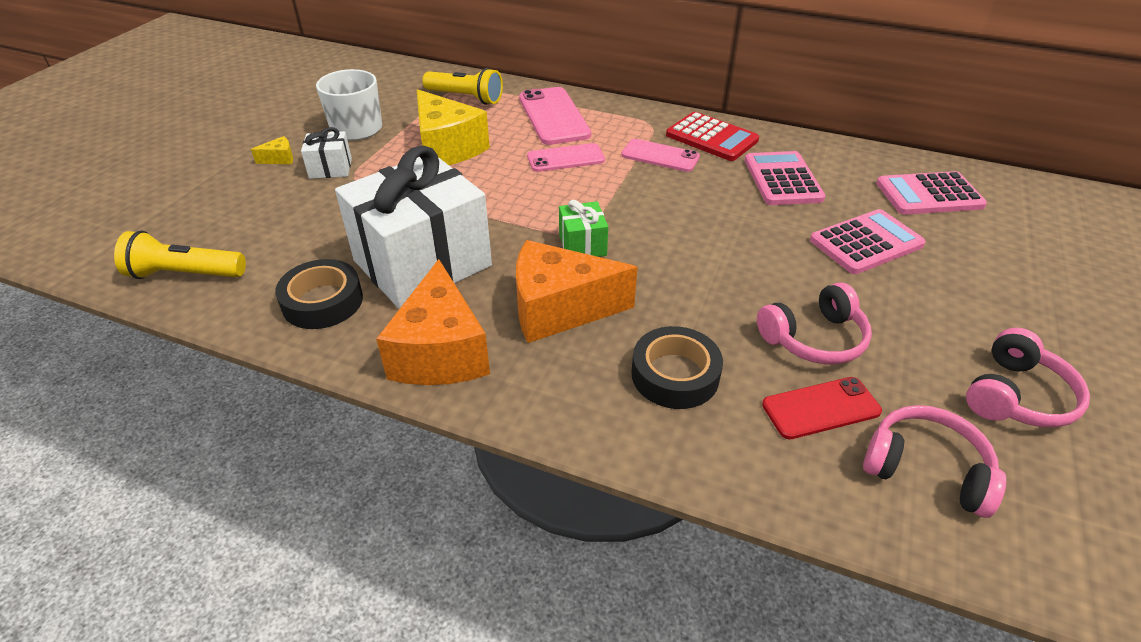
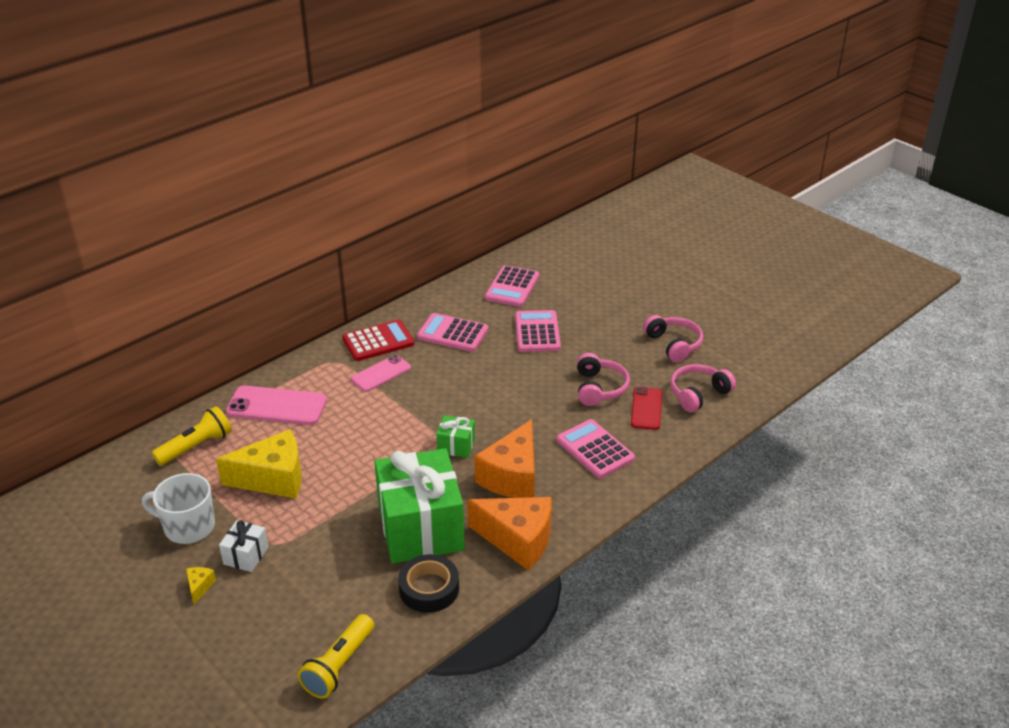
camera: 65 degrees left, 5 degrees down
white gift [335,146,492,309] -> green gift [374,448,465,564]
pink phone [527,143,605,172] -> none
black tape [632,326,723,409] -> pink calculator [557,419,635,478]

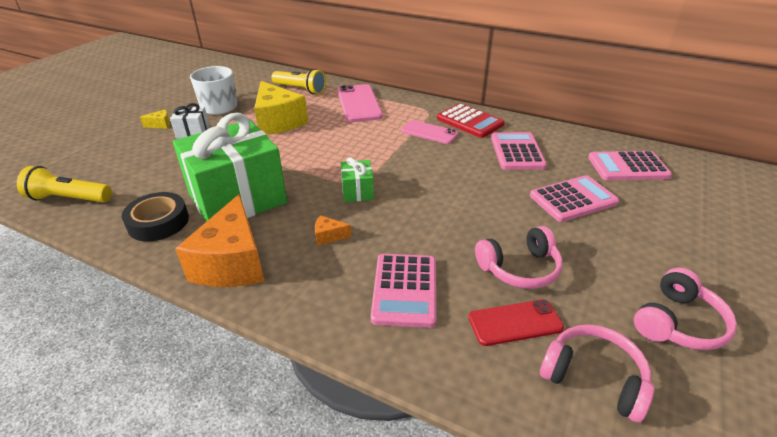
camera: 70 degrees right, 0 degrees up
orange cheese [474,419,535,498] -> orange cheese [315,215,351,246], size x0.40
pink calculator [557,419,635,478] -> pink calculator turned 150 degrees clockwise [371,254,436,328]

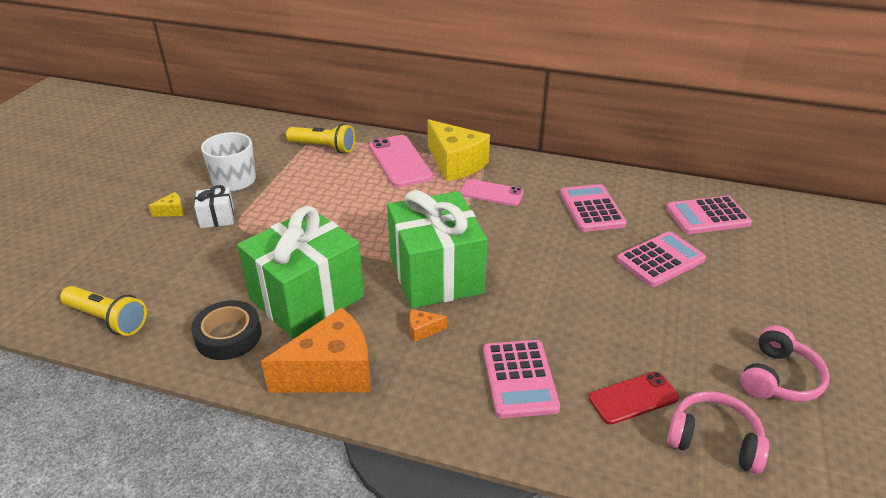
camera: 10 degrees left, 0 degrees up
yellow flashlight [17,166,112,202] -> yellow flashlight turned 150 degrees counterclockwise [60,286,147,336]
orange cheese [175,194,264,287] -> orange cheese turned 105 degrees counterclockwise [261,307,371,393]
yellow cheese [254,81,308,135] -> yellow cheese moved to [428,120,490,181]
green gift [341,157,374,202] -> green gift [387,190,487,309], size x2.33
red calculator [437,103,505,138] -> none
pink headphones [475,226,563,289] -> none

